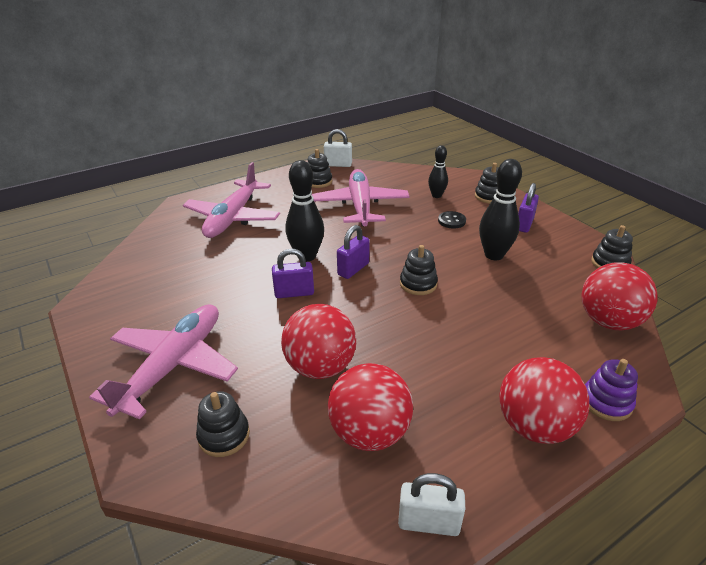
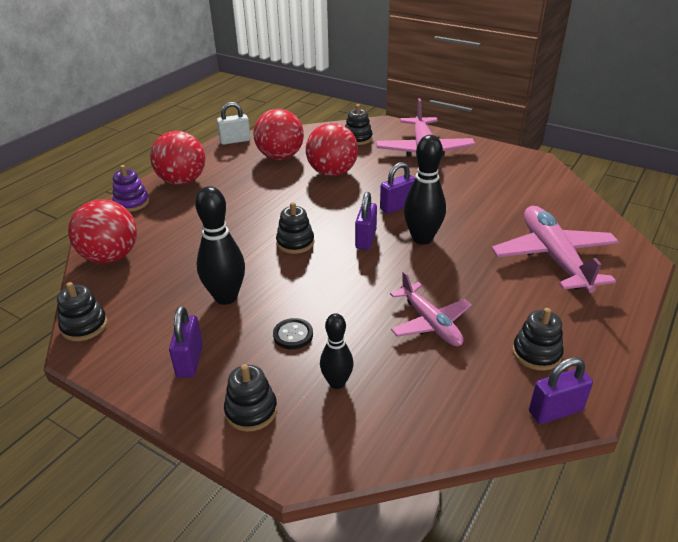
camera: 155 degrees right, 0 degrees up
pink plane [312,169,410,226] -> pink plane [390,271,472,346], size x0.63
white padlock [324,129,352,167] -> purple padlock [529,357,593,424]

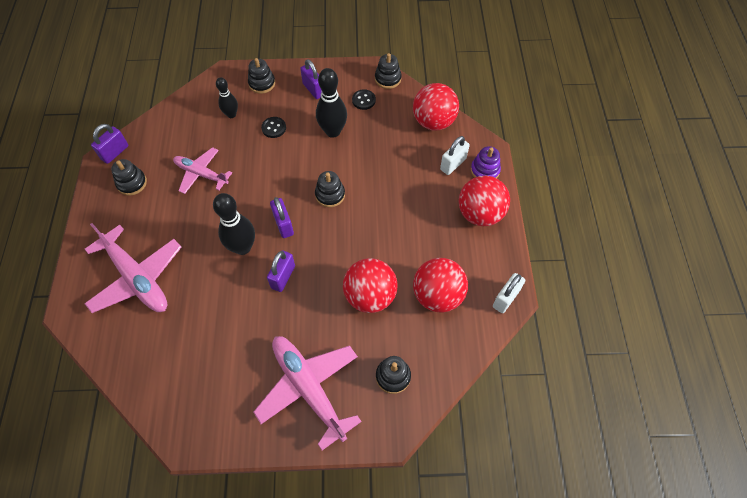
camera: 145 degrees right, 25 degrees up
none -> black button [352,89,376,110]
none -> white padlock [440,136,470,175]

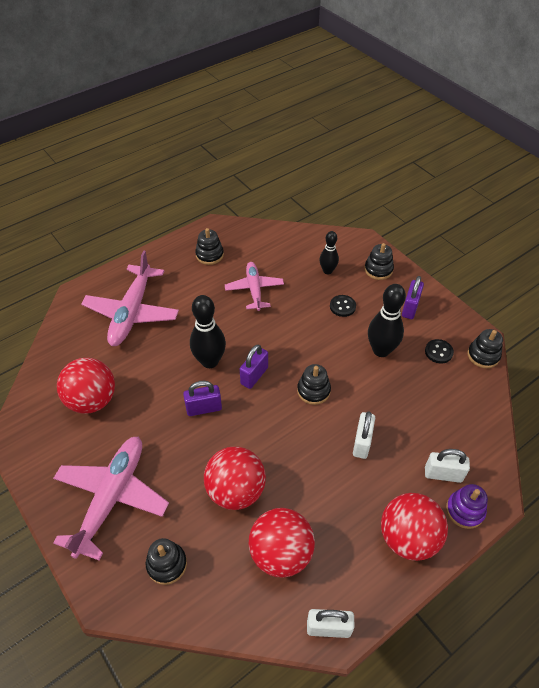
camera: 55 degrees right, 10 degrees down
purple padlock [91,124,129,164] -> none
red ball [413,83,459,130] -> red ball moved to [57,358,115,414]
none -> white padlock [353,411,375,459]

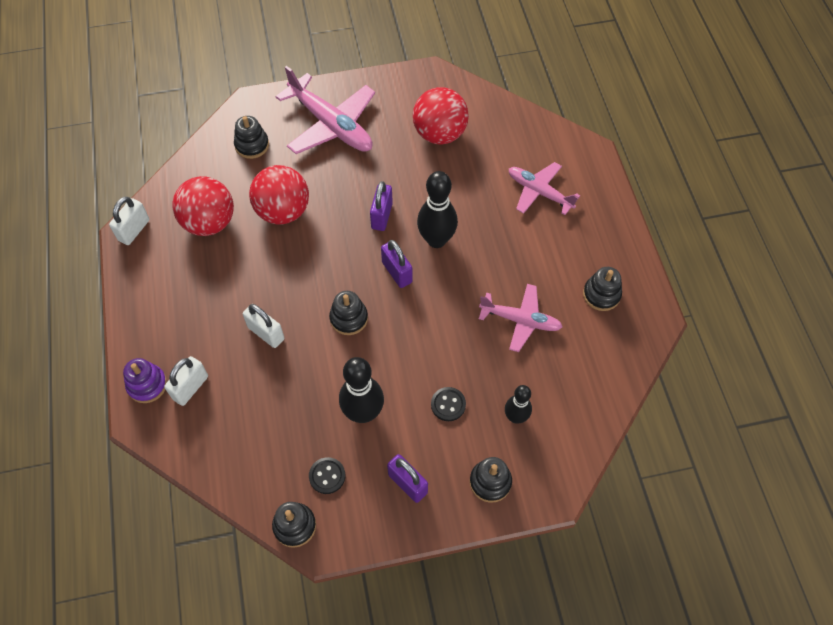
camera: 115 degrees right, 10 degrees up
pink plane [81,250,179,346] -> pink plane [509,162,580,215], size x0.63
red ball [381,493,448,561] -> none

